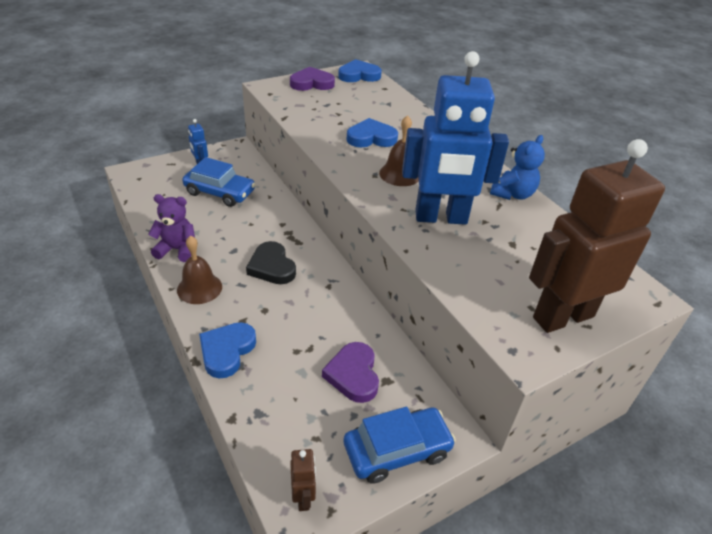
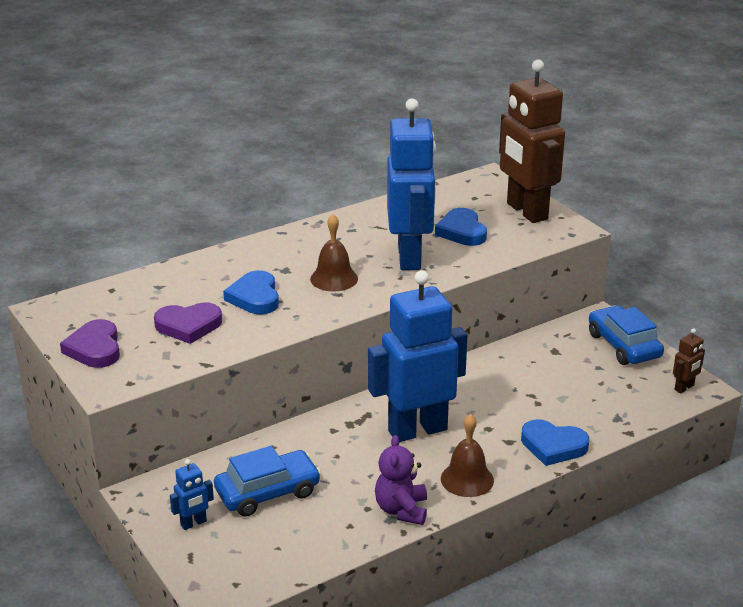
camera: 90 degrees left, 10 degrees down
blue car [182,157,256,207] -> blue car turned 45 degrees clockwise [214,446,321,517]
black heart [246,241,296,284] -> blue robot [368,270,468,442]
brown robot [290,449,316,511] -> brown robot turned 150 degrees clockwise [673,328,705,393]
purple heart [322,342,379,403] -> purple heart moved to [154,302,222,344]
blue heart [338,59,382,82] -> blue heart moved to [435,208,487,246]
blue teddy bear [490,135,545,200] -> none

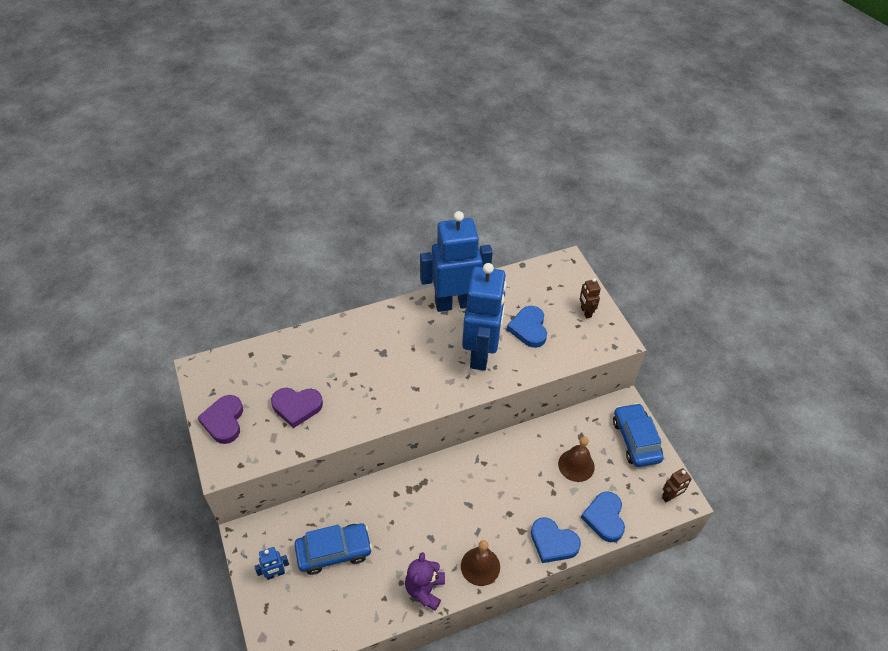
camera: 10 degrees right, 20 degrees up
blue heart [223,271,279,314] -> blue heart moved to [581,491,625,542]
brown bell [310,214,358,292] -> brown bell moved to [558,436,595,482]
blue robot [368,270,468,442] -> blue robot moved to [420,211,493,312]
brown robot [499,59,565,223] -> brown robot [580,278,601,318], size x0.40

